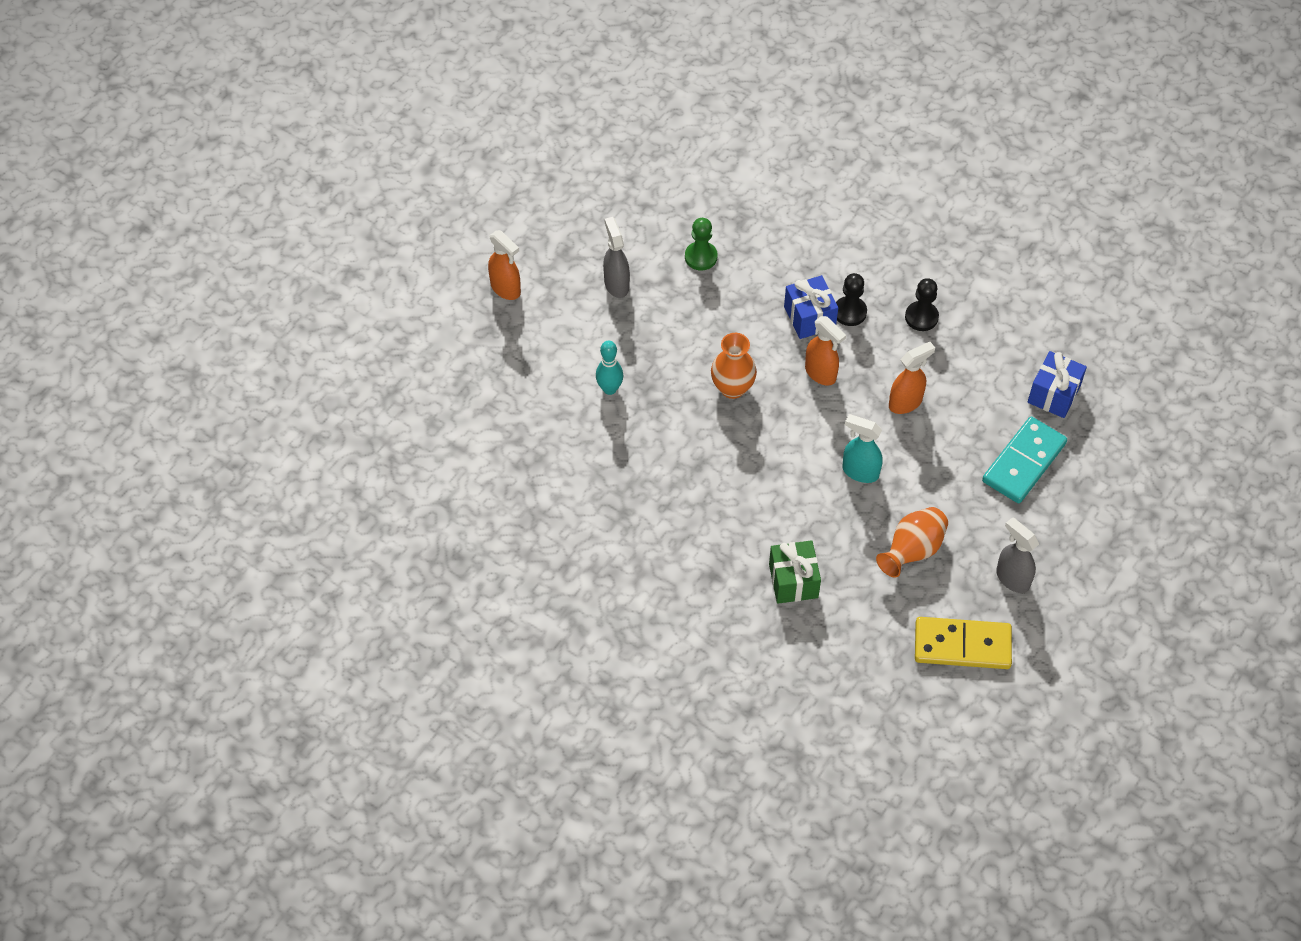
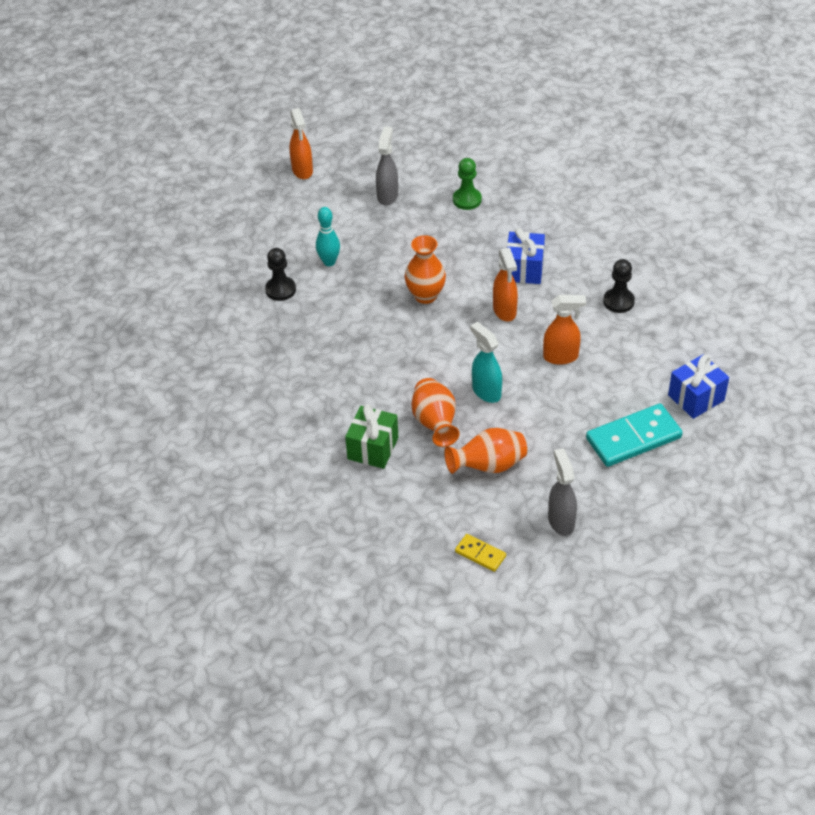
camera: 30 degrees right, 10 degrees down
black pawn [836,273,867,326] -> black pawn moved to [265,248,296,301]
yellow domino [915,617,1012,669] -> yellow domino [455,534,506,572], size x0.51
none -> orange vase [411,378,460,447]

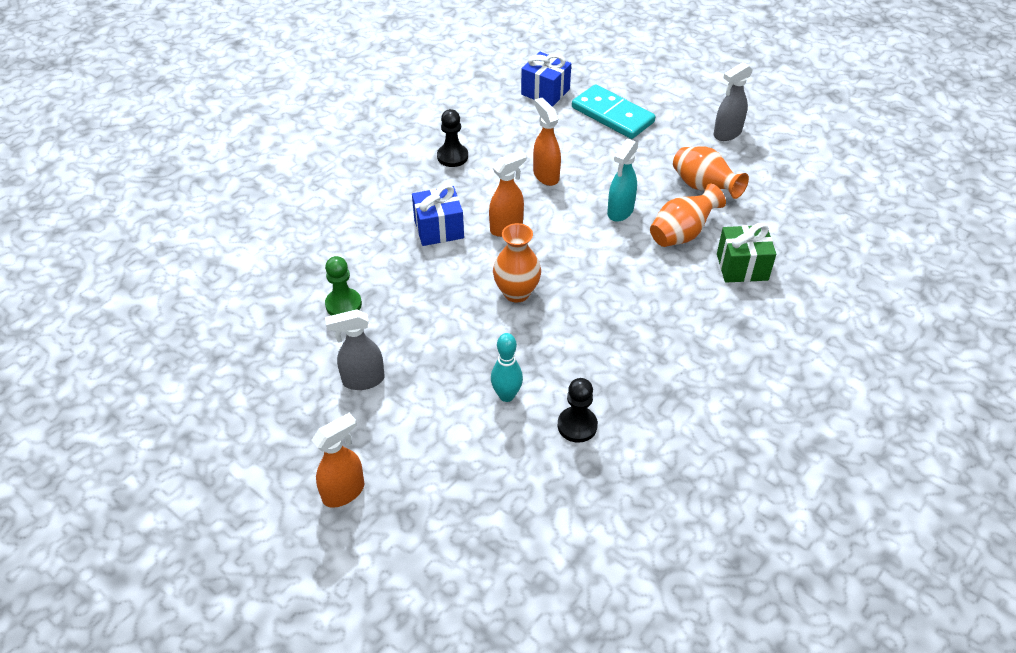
camera: 115 degrees left, 0 degrees up
yellow domino [455,534,506,572] -> none

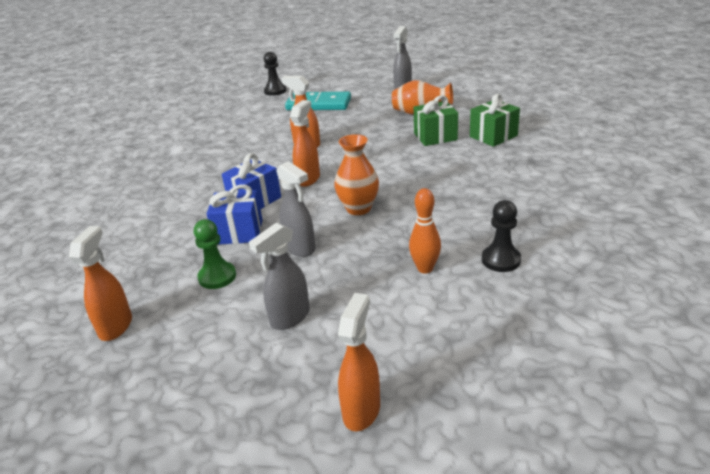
camera: 30 degrees left, 15 degrees down
black pawn [437,109,468,167] -> black pawn moved to [264,52,286,96]
turquoise bowling pin [491,333,523,402] -> orange bowling pin [409,188,441,274]
blue gift [521,52,571,107] -> blue gift moved to [206,185,263,245]
turquoise spray bottle [607,139,638,222] -> none
orange vase [650,184,726,247] -> green gift [414,95,458,146]
none -> orange spray bottle [69,226,132,341]
none -> grey spray bottle [276,161,316,257]

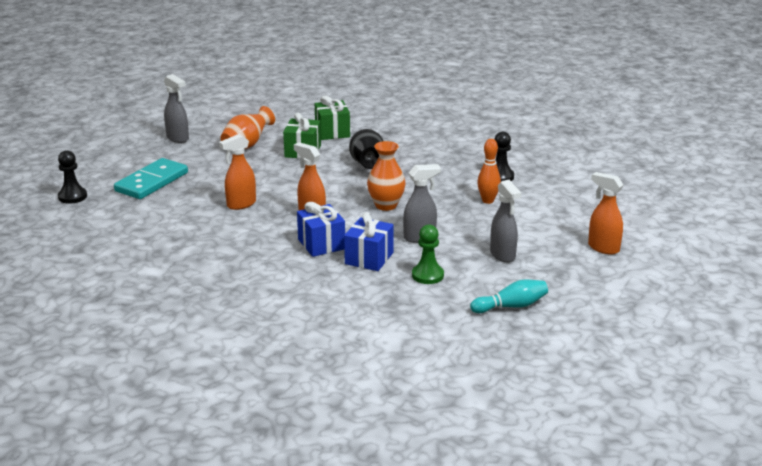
camera: 70 degrees left, 5 degrees down
orange spray bottle [69,226,132,341] -> none
none -> black vase [349,129,383,169]
none -> turquoise bowling pin [470,279,548,313]

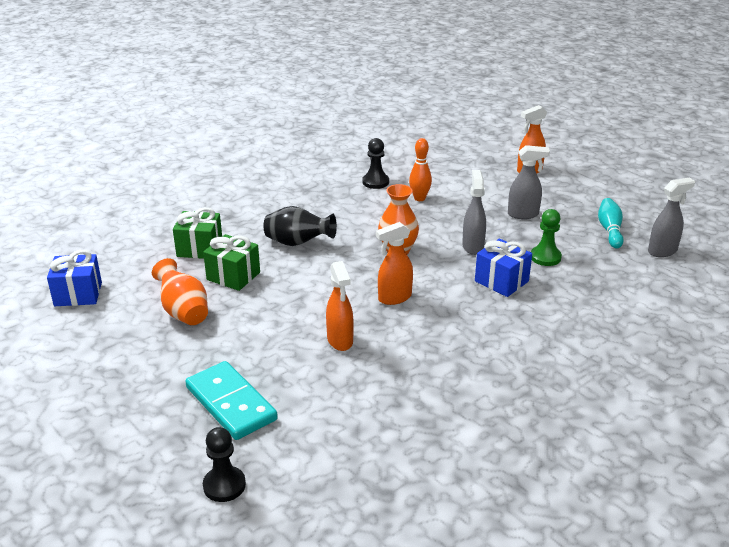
camera: 70 degrees left, 5 degrees up
grey spray bottle [164,74,189,143] -> grey spray bottle moved to [648,178,695,257]
blue gift [297,202,345,257] -> blue gift moved to [47,250,102,306]

